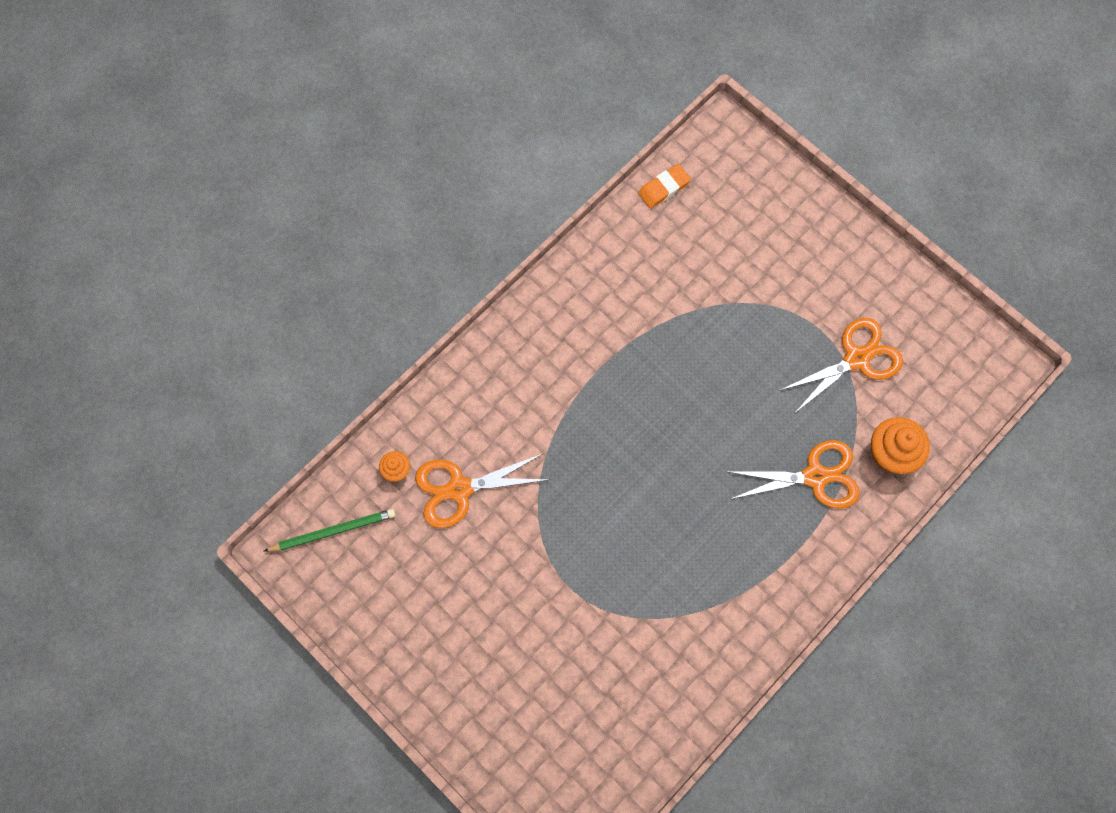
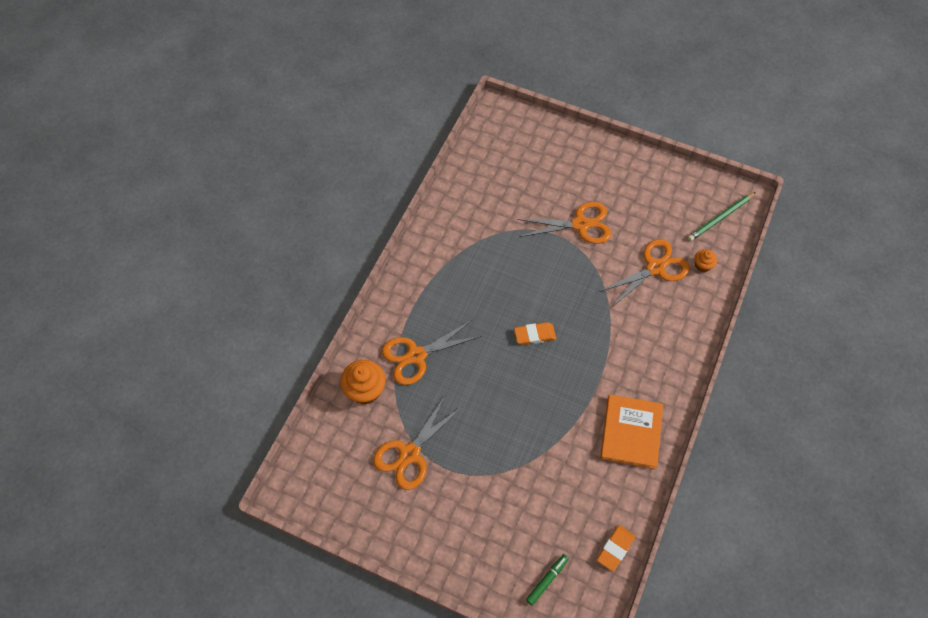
camera: 160 degrees right, 10 degrees down
none -> orange eraser [514,322,556,345]
none -> orange scissors [517,202,611,244]
none -> green marker [526,554,569,605]
none -> orange book [600,394,663,469]

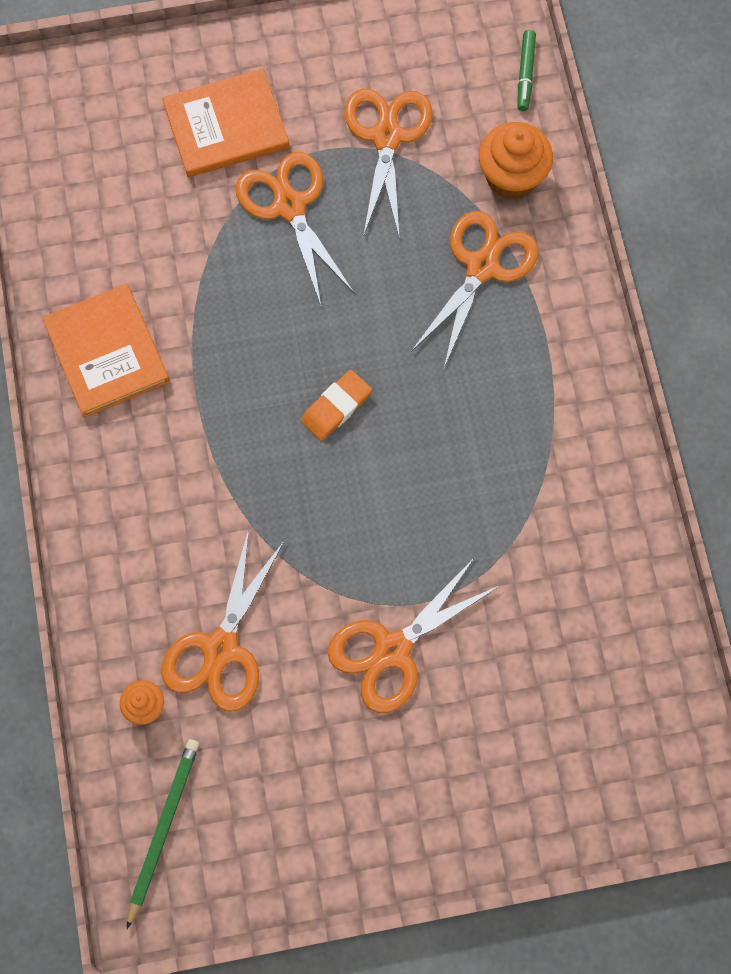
camera: 145 degrees right, 10 degrees up
green marker [526,554,569,605] -> green marker moved to [518,30,536,111]
orange eraser [597,525,635,572] -> none
none -> orange book [162,69,289,177]
none -> orange scissors [235,152,355,305]

